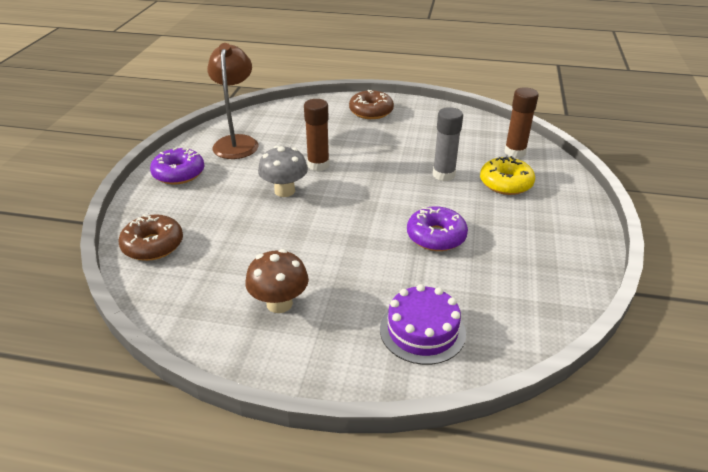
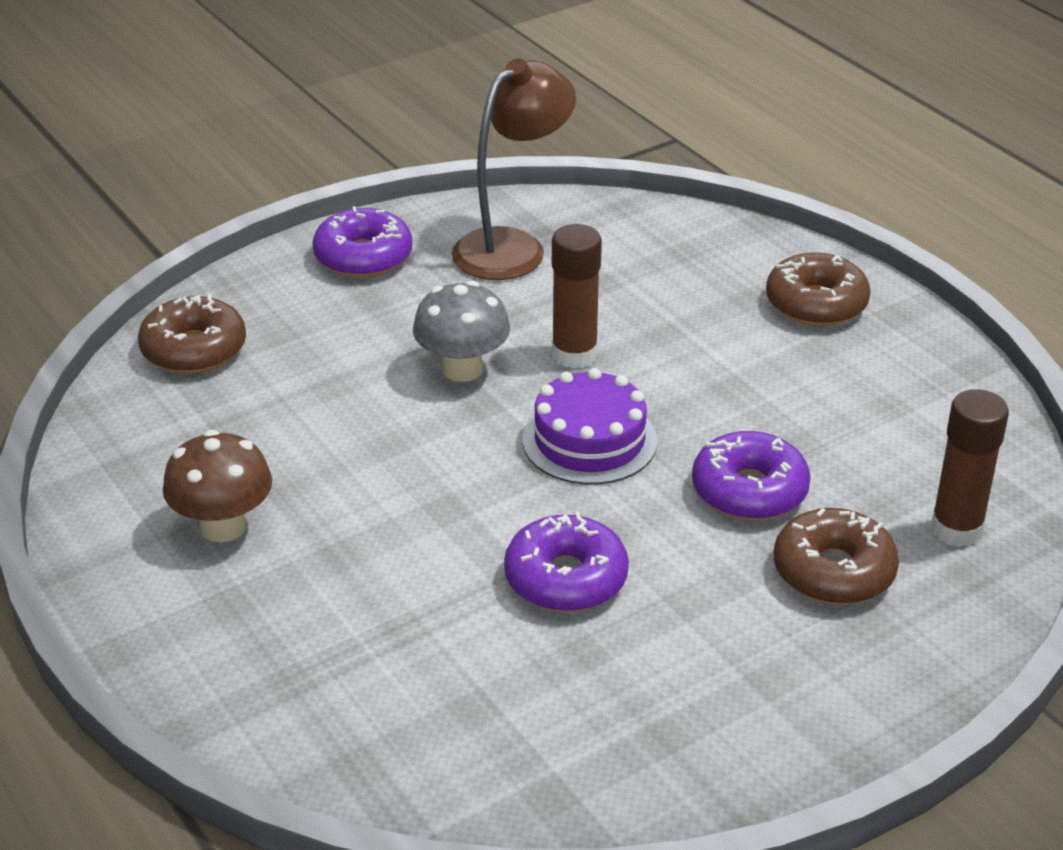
camera: 45 degrees right, 0 degrees up
purple cake [380,284,466,365] -> purple cake moved to [522,368,658,485]
grey glue stick [433,107,463,181] -> purple donut [692,431,811,520]
yellow donut [480,156,535,195] -> brown donut [774,508,899,605]

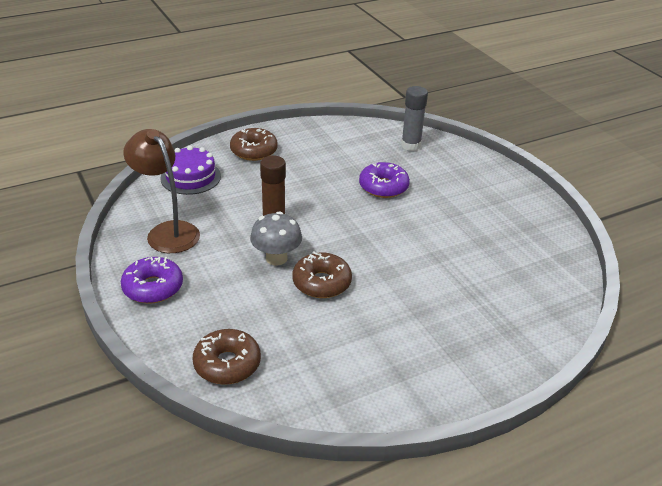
camera: 85 degrees left, 0 degrees up
brown mushroom [163,430,272,542] -> none
purple donut [504,512,629,612] -> none
purple cake [522,368,658,485] -> purple cake moved to [160,146,221,195]
brown donut [774,508,899,605] -> brown donut moved to [292,252,352,298]
brown glue stick [930,389,1009,547] -> grey glue stick [401,86,428,151]

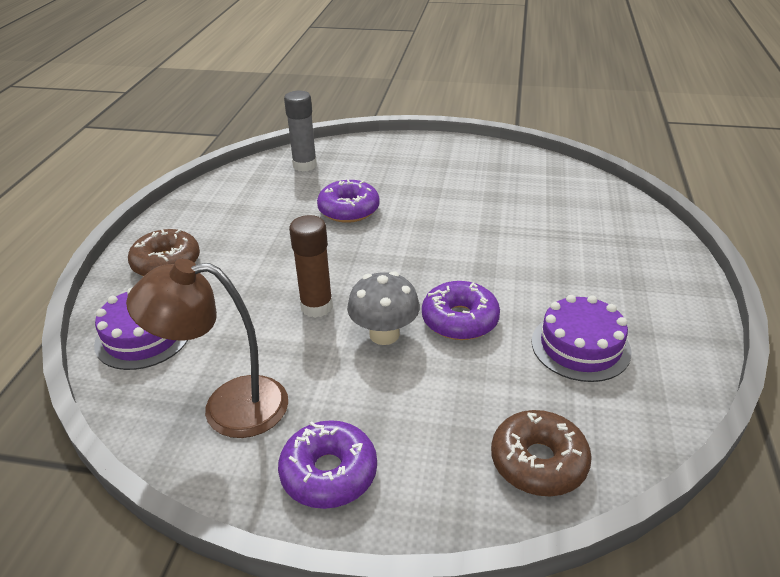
camera: 50 degrees left, 0 degrees up
brown donut [292,252,352,298] -> purple donut [422,281,500,340]
none -> purple cake [532,295,631,382]

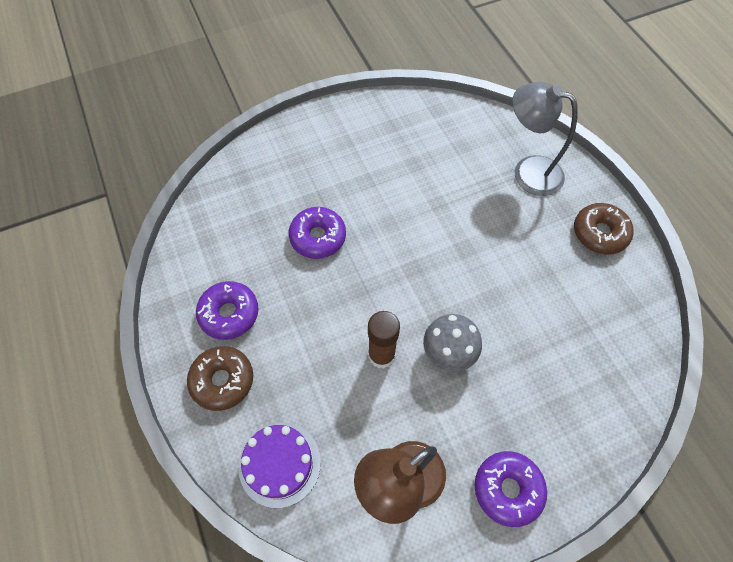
camera: 35 degrees left, 25 degrees up
grey glue stick [284,91,317,172] -> none
purple donut [422,281,500,340] -> purple donut moved to [196,281,259,340]
brown donut [491,410,592,496] -> brown donut moved to [574,203,634,255]
purple cake [532,295,631,382] -> none
none -> grey lamp [512,82,578,196]

